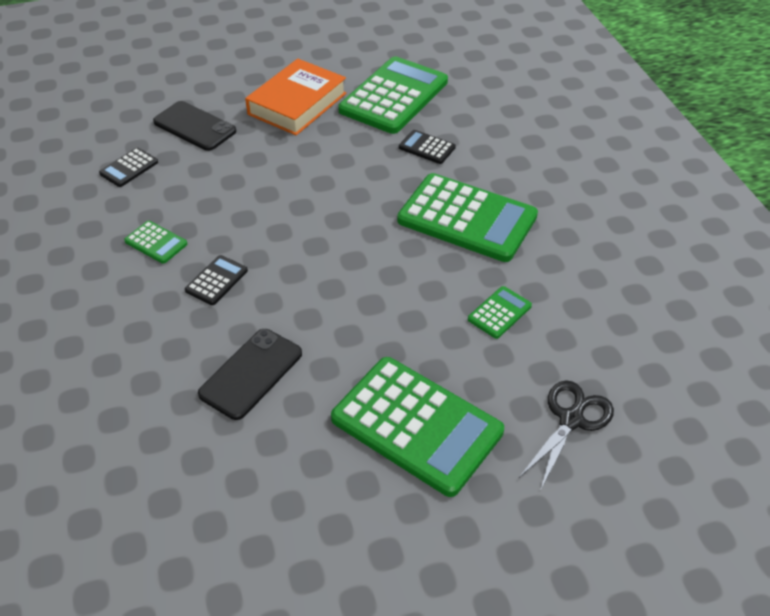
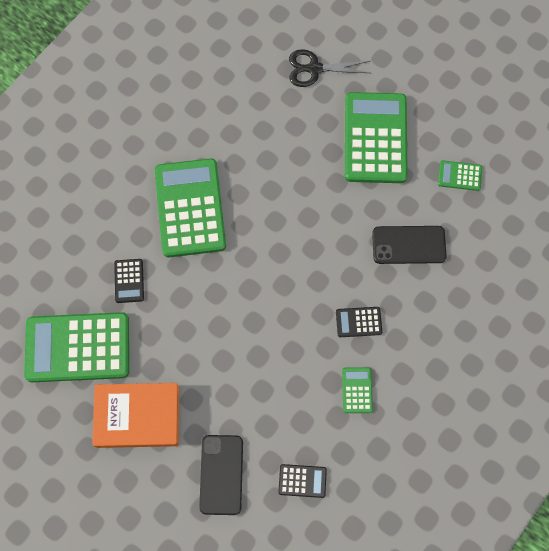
camera: 125 degrees left, 25 degrees up
green calculator [468,286,532,339] -> green calculator moved to [438,160,482,191]

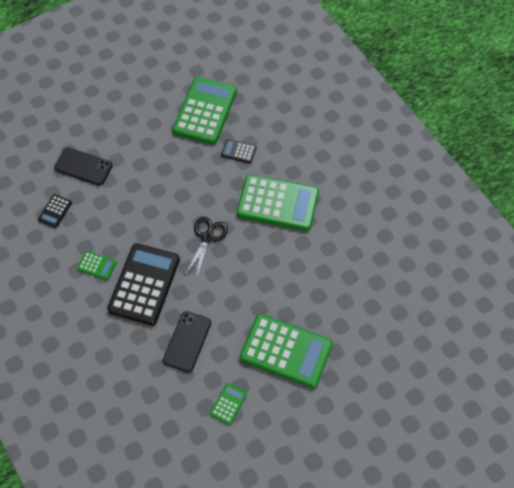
camera: 110 degrees right, 10 degrees down
orange book [92,383,179,448] -> none
black scissors [289,49,370,87] -> black scissors moved to [185,217,228,276]
black calculator [336,307,382,337] -> black calculator [107,243,180,325], size x2.28

